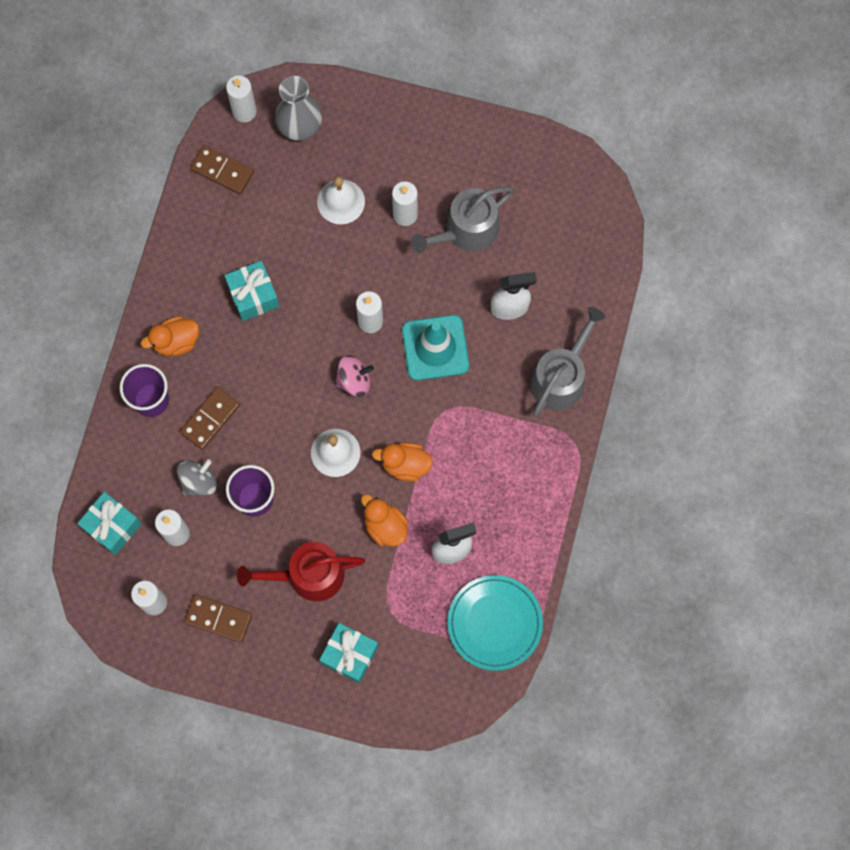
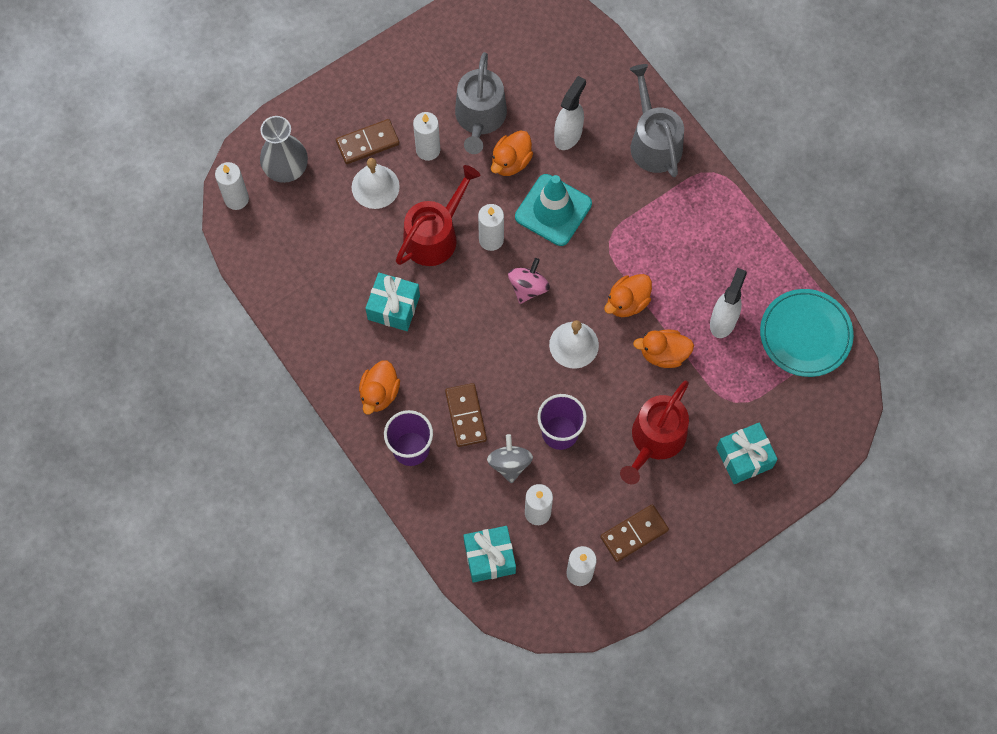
camera: 50 degrees left, 5 degrees down
brown domino [190,145,254,194] -> brown domino moved to [336,119,400,164]
none -> red watering can [396,165,480,266]
none -> orange duck [491,130,533,176]

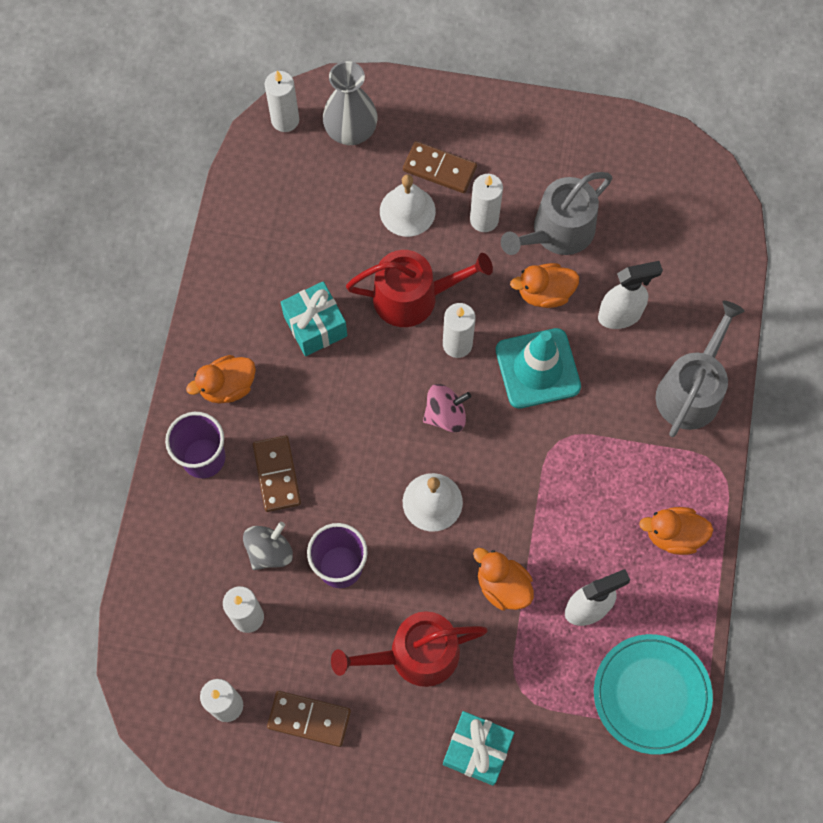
camera: 45 degrees right, 0 degrees up
brown domino [445,383,487,447] -> brown domino turned 45 degrees counterclockwise [253,436,301,512]
turquoise gift [463,526,516,583] -> none
orange duck [604,274,652,317] -> orange duck moved to [639,507,714,555]

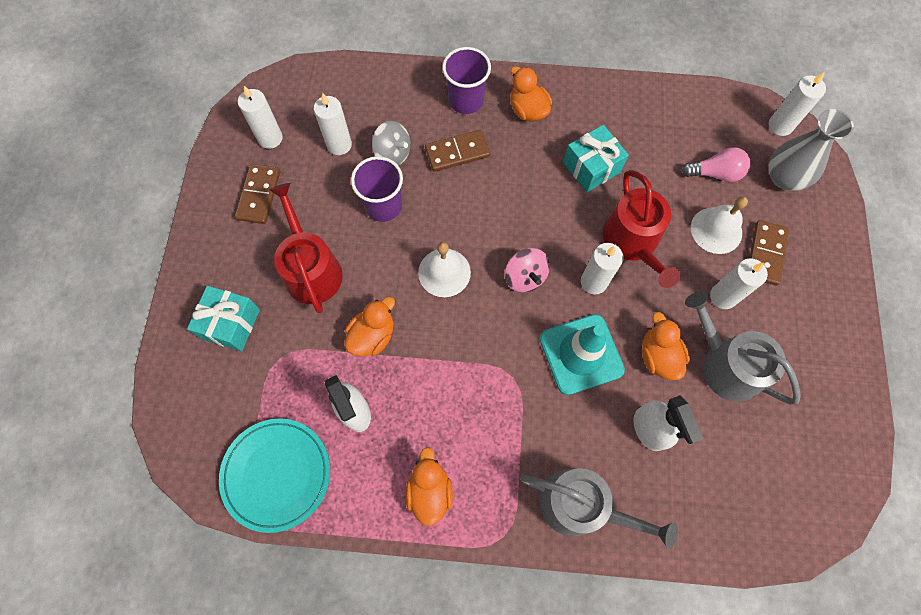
camera: 85 degrees right, 0 degrees up
none -> pink light bulb [682,147,751,182]

